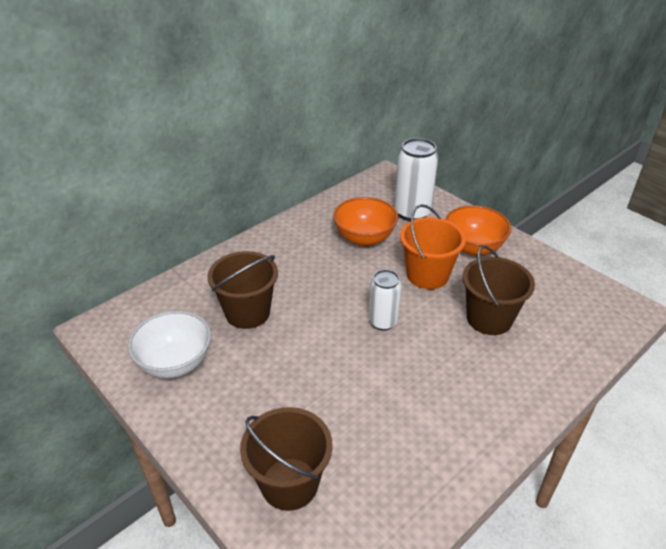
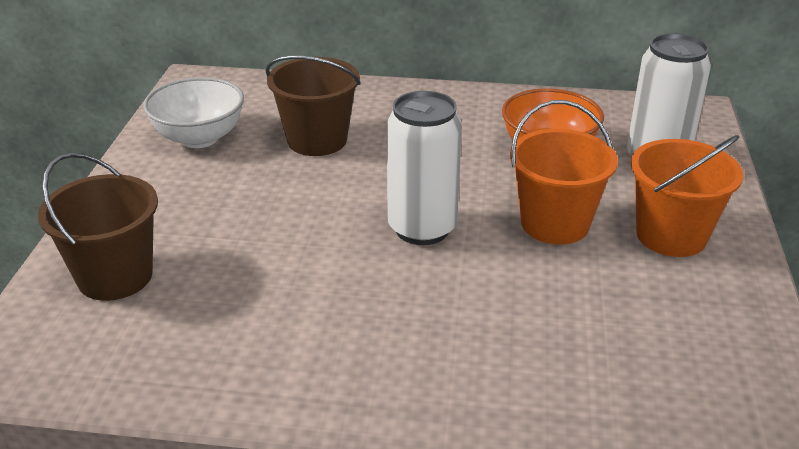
camera: 50 degrees right, 5 degrees down
white can [369,270,401,331] -> white can [387,91,462,245], size x1.56
orange bowl [445,205,511,256] -> orange bucket [631,135,743,257]
brown bucket [462,245,535,335] -> none

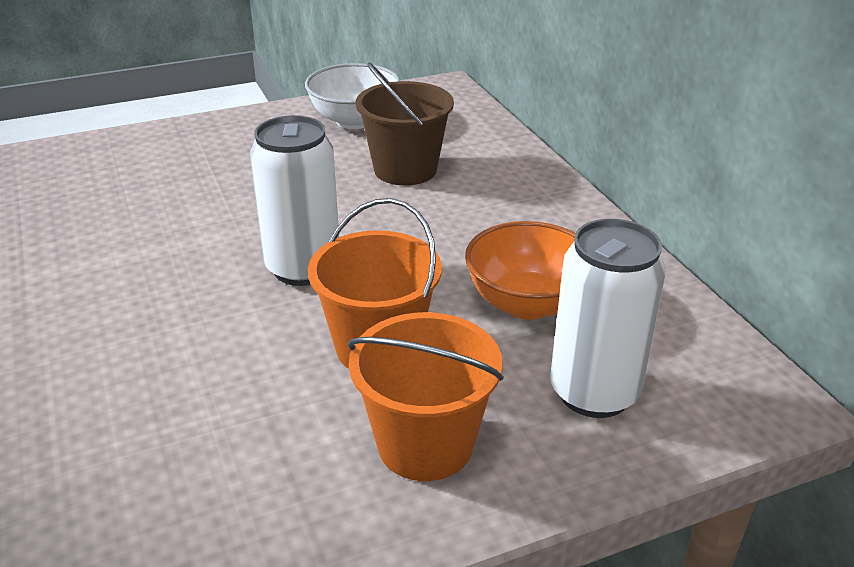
camera: 60 degrees right, 0 degrees up
brown bucket [38,153,158,301] -> none

